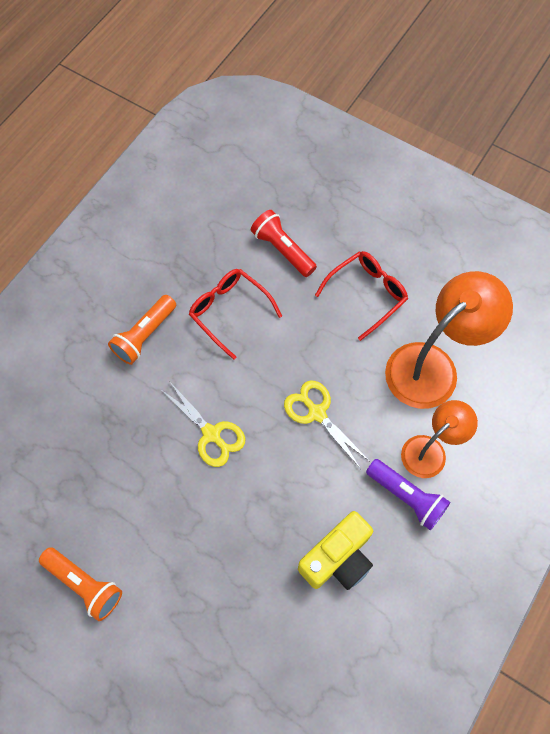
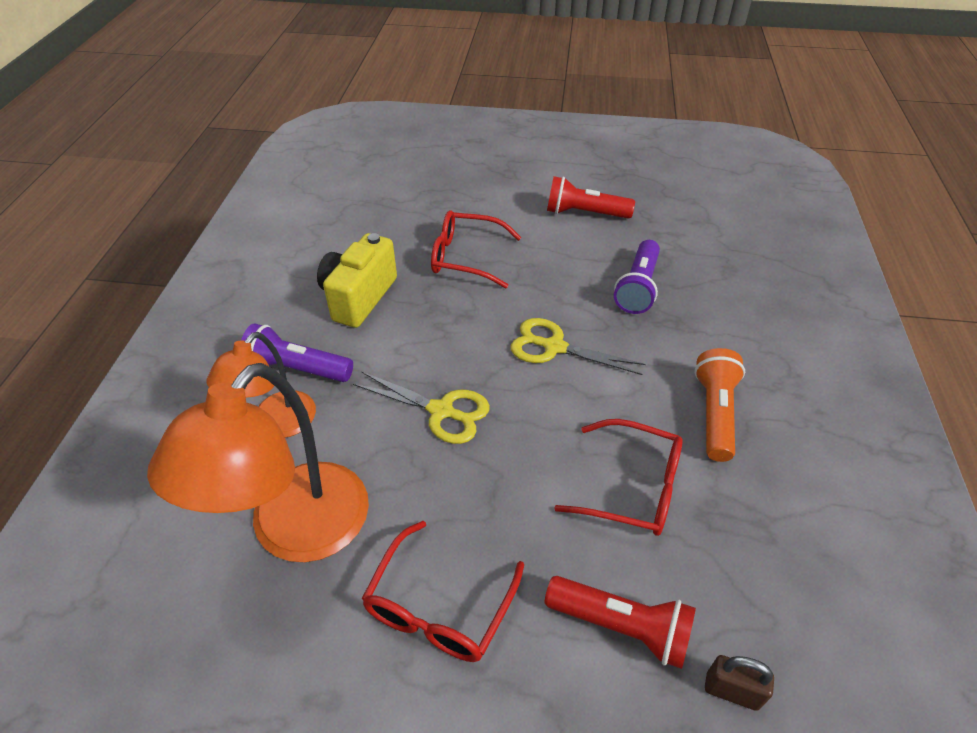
camera: 155 degrees right, 20 degrees down
orange flashlight [39,547,122,621] -> red flashlight [547,176,635,219]
none -> red glasses [431,210,521,289]
none -> purple flashlight [614,240,660,314]
none -> brown padlock [705,655,774,711]

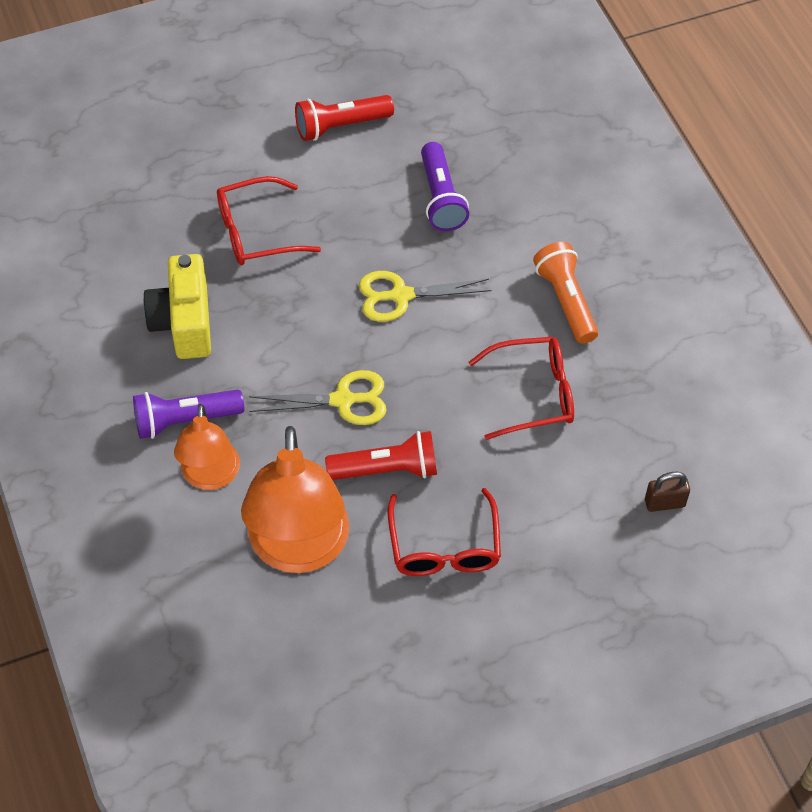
camera: 30 degrees left, 10 degrees up
red flashlight [545,576,696,669] -> red flashlight moved to [325,431,437,480]

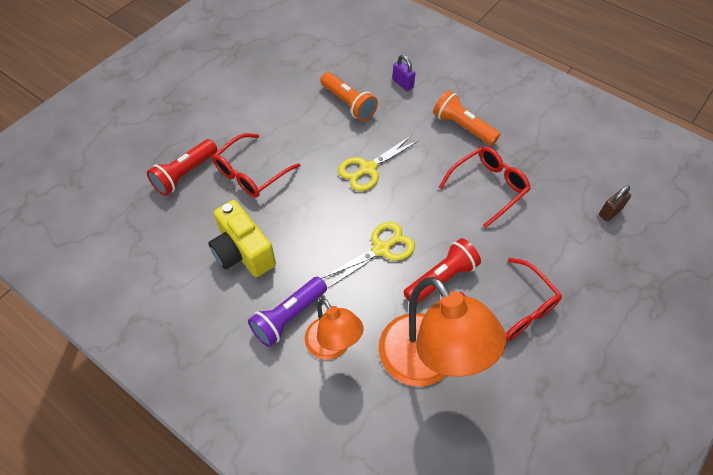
camera: 30 degrees left, 0 degrees up
red flashlight [295,95,394,141] -> red flashlight moved to [147,139,217,196]
purple flashlight [421,142,469,231] -> orange flashlight [320,72,378,121]
none -> purple padlock [392,55,415,91]

